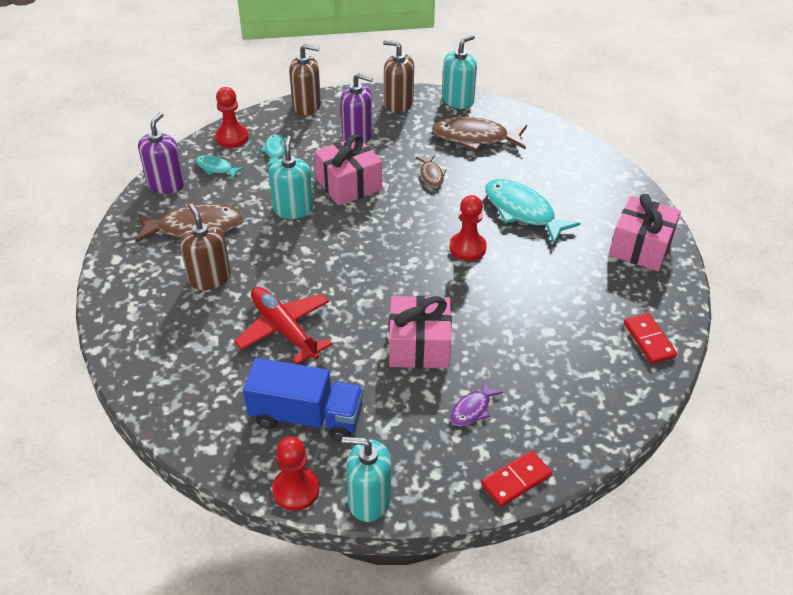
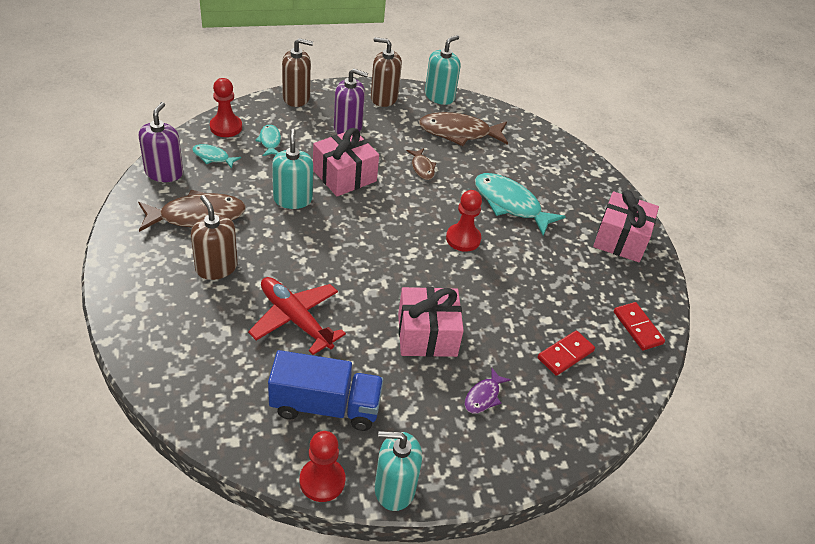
camera: 10 degrees left, 0 degrees up
red domino [481,451,552,507] -> red domino moved to [538,330,595,376]

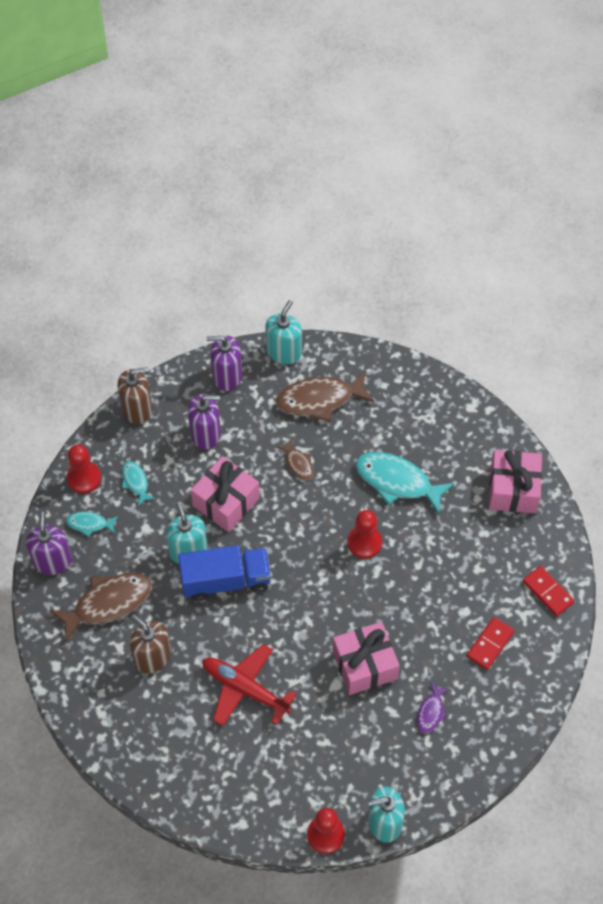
camera: 10 degrees left, 15 degrees up
blue truck [268,350,384,431] -> blue truck moved to [178,545,271,601]
brown soap dispenser [371,37,402,107] -> purple soap dispenser [207,335,242,391]

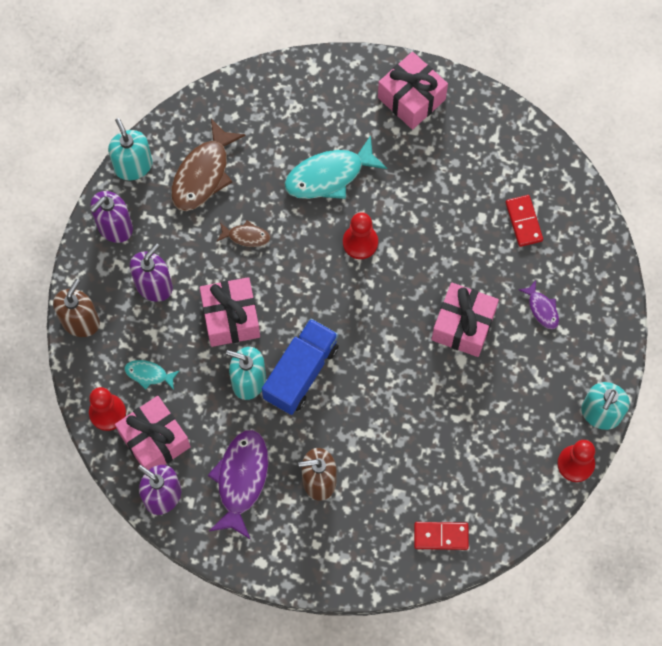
camera: 50 degrees left, 10 degrees up
brown fish [50,573,152,644] -> purple fish [208,430,268,539]
turquoise fish [66,512,118,537] -> pink gift [115,396,191,470]
red plane [202,644,297,726] -> none
red domino [523,566,574,616] -> red domino moved to [414,522,469,550]

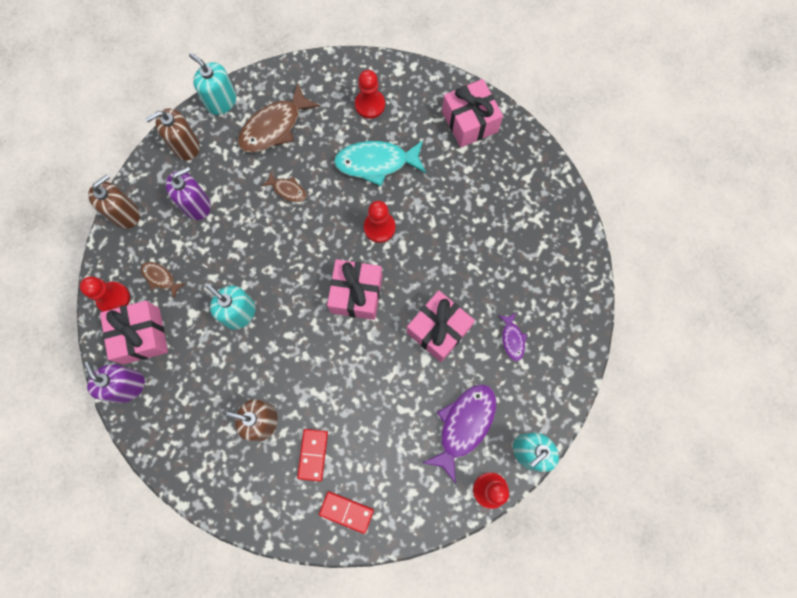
camera: 20 degrees right, 5 degrees up
purple soap dispenser [90,191,133,243] -> brown soap dispenser [145,108,200,160]
turquoise soap dispenser [108,118,152,180] -> turquoise soap dispenser turned 45 degrees counterclockwise [189,53,236,115]
turquoise fish [125,360,180,390] -> brown fish [141,262,185,298]
pink gift [200,277,260,347] -> pink gift moved to [327,259,382,320]
purple fish [208,430,268,539] -> purple fish moved to [422,384,496,484]
blue truck [262,318,339,415] -> none
red domino [505,195,543,247] -> red domino moved to [297,429,328,482]
none -> red pawn [355,70,385,119]

